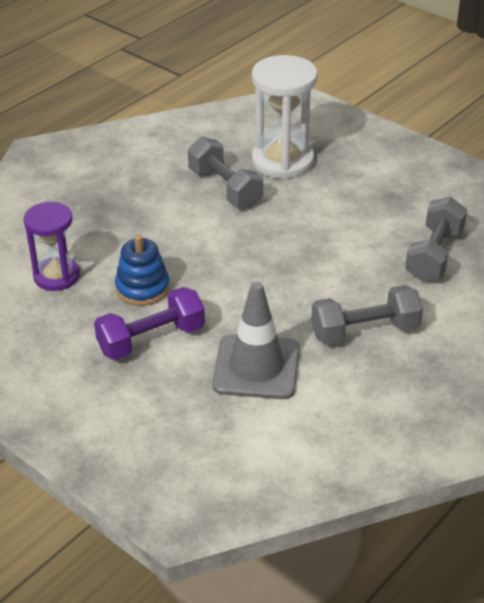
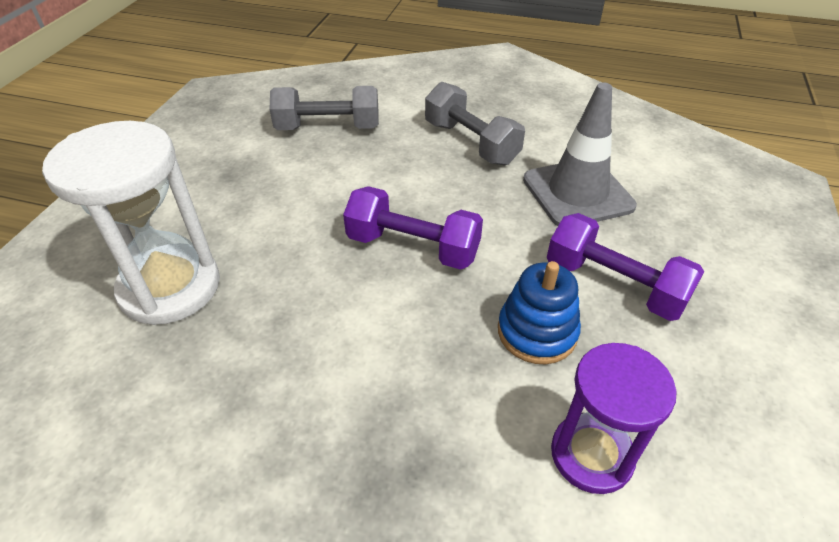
camera: 115 degrees left, 5 degrees up
grey dumbbell [188,137,263,208] -> none
none -> purple dumbbell [343,186,483,270]

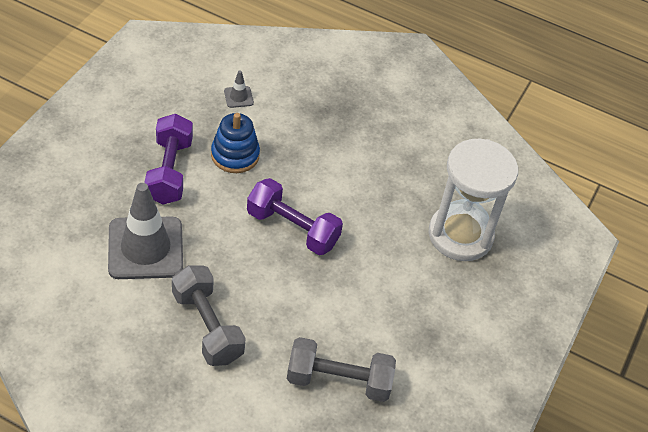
camera: 175 degrees left, 5 degrees up
purple dumbbell [547,213,704,321] -> purple dumbbell turned 45 degrees clockwise [145,114,193,204]
purple hourglass [551,343,677,494] -> grey traffic cone [224,70,254,108]

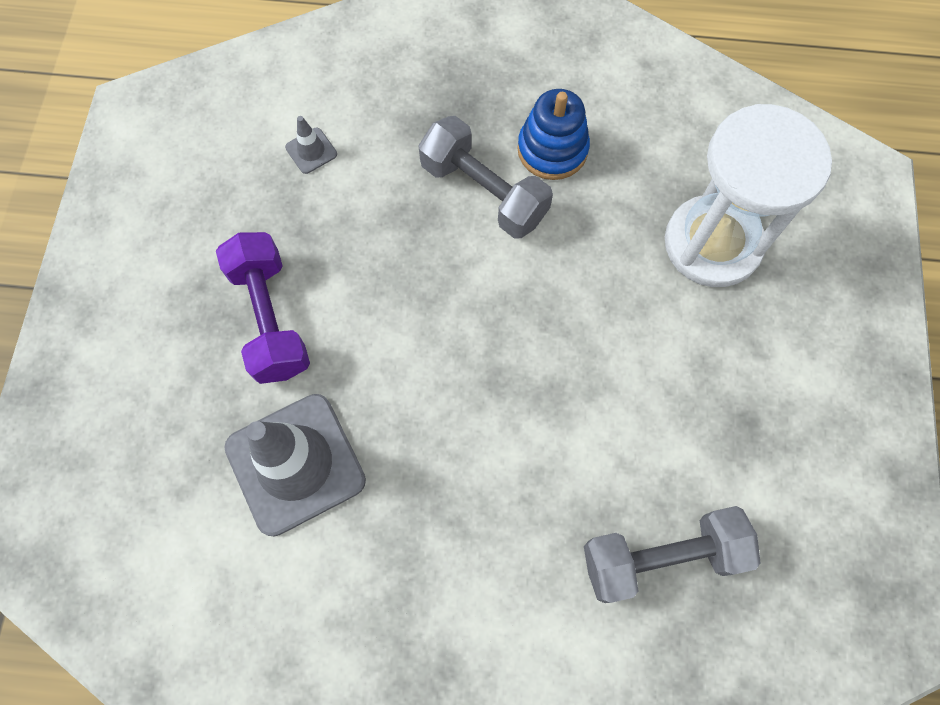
camera: 15 degrees left, 20 degrees up
grey dumbbell [172,265,246,366] -> grey dumbbell moved to [418,116,553,239]
blue stacking toy [211,113,260,173] -> blue stacking toy moved to [517,89,590,180]
purple dumbbell [247,178,343,255] -> none

